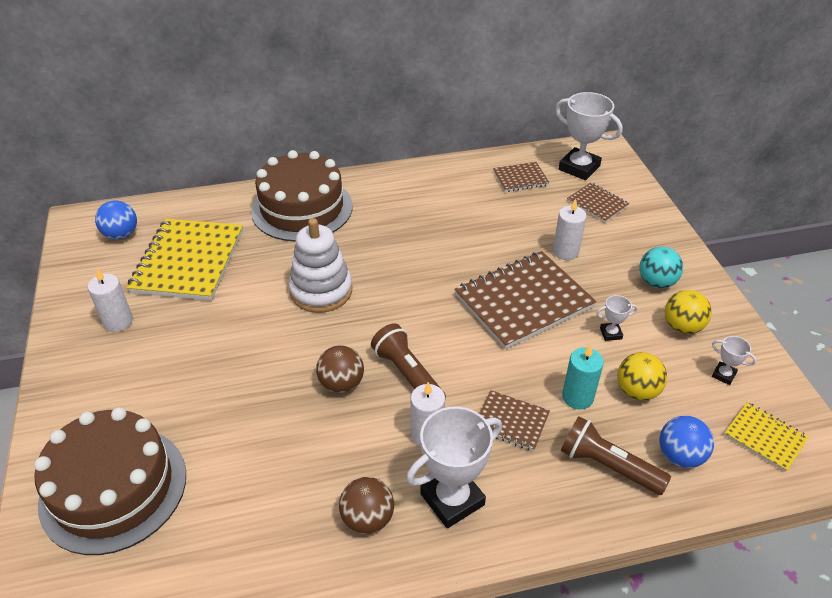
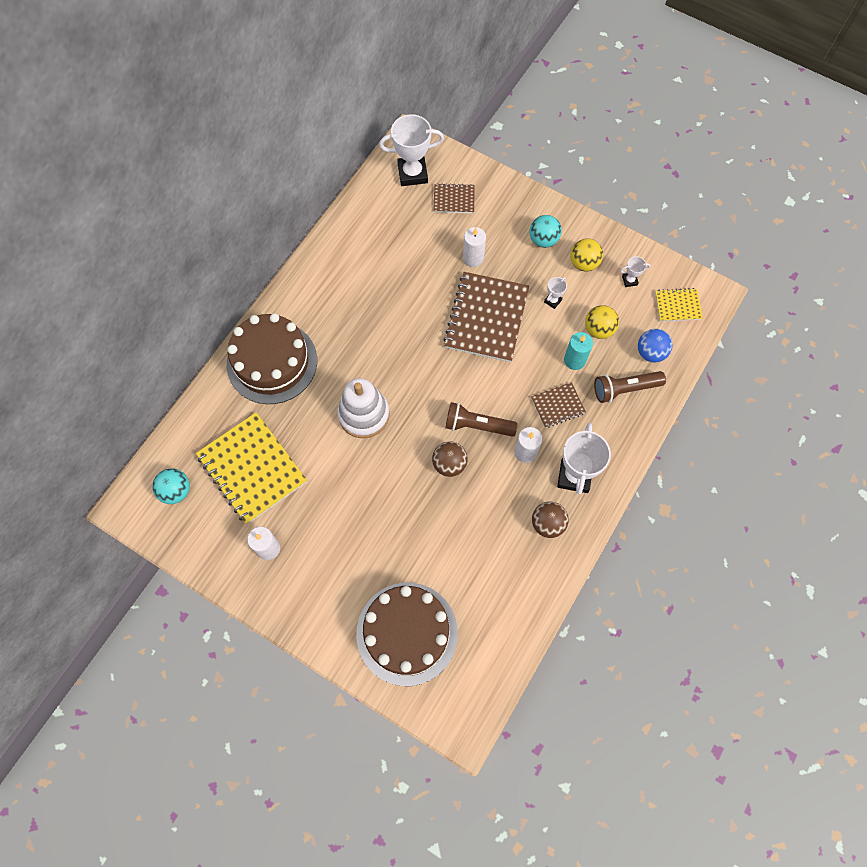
camera: 45 degrees left, 25 degrees up
blue ball [95,200,137,240] -> turquoise ball [152,468,190,504]
brown notebook [493,162,549,192] -> none

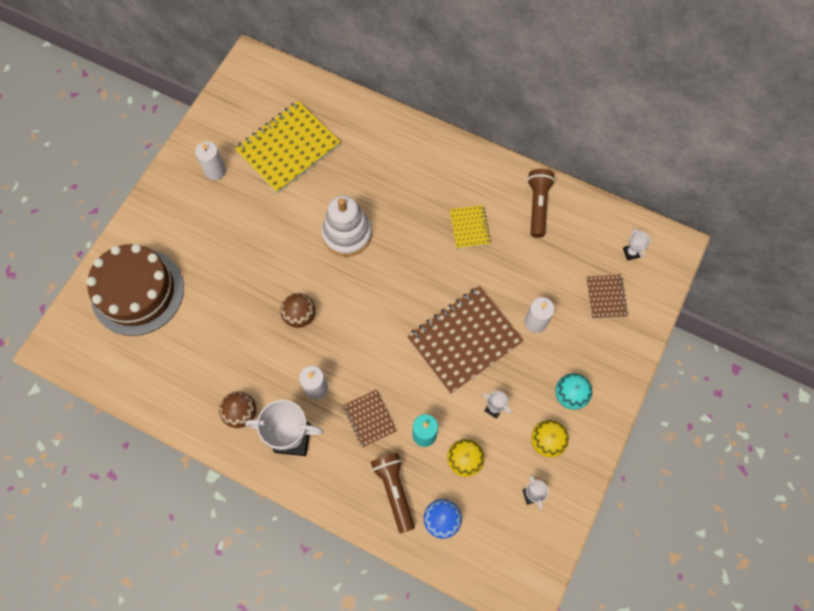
camera: 85 degrees right, 0 degrees up
turquoise ball [152,468,190,504] -> none
brown cake [226,313,317,404] -> none
white trophy [379,114,444,186] -> white trophy [623,228,650,260], size x0.46
brown notebook [443,272,529,362] -> brown notebook turned 45 degrees counterclockwise [407,287,523,394]
brown flashlight [445,402,518,437] -> brown flashlight moved to [527,169,555,238]
yellow notebook [655,288,703,322] -> yellow notebook moved to [450,205,491,249]

